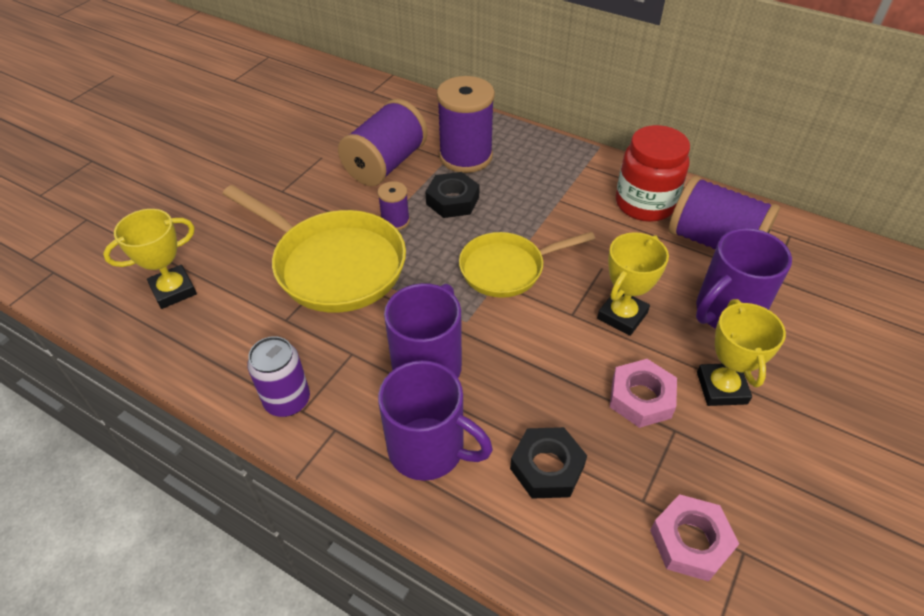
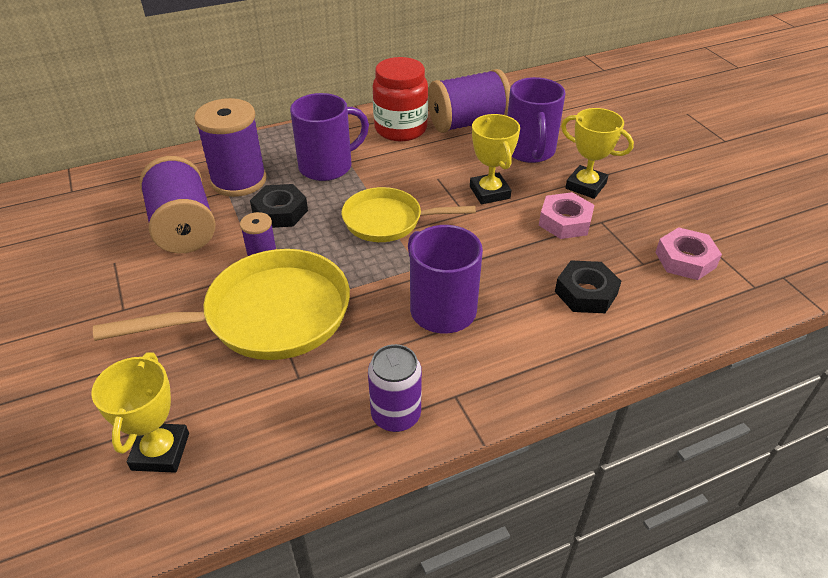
camera: 55 degrees left, 5 degrees down
purple mug [378,360,493,481] -> purple mug moved to [290,93,369,181]
yellow pan [459,232,595,298] -> yellow pan turned 75 degrees clockwise [342,187,476,242]

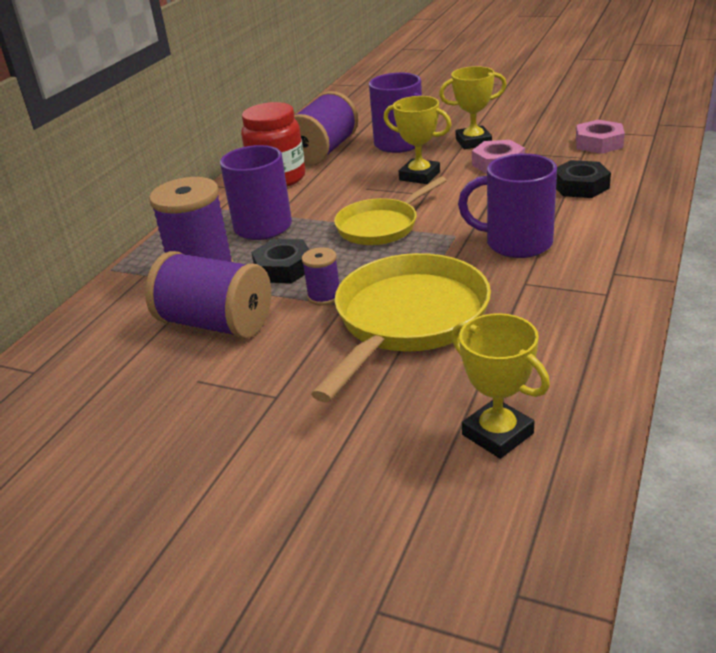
camera: 40 degrees left, 10 degrees down
purple can [368,344,422,432] -> none

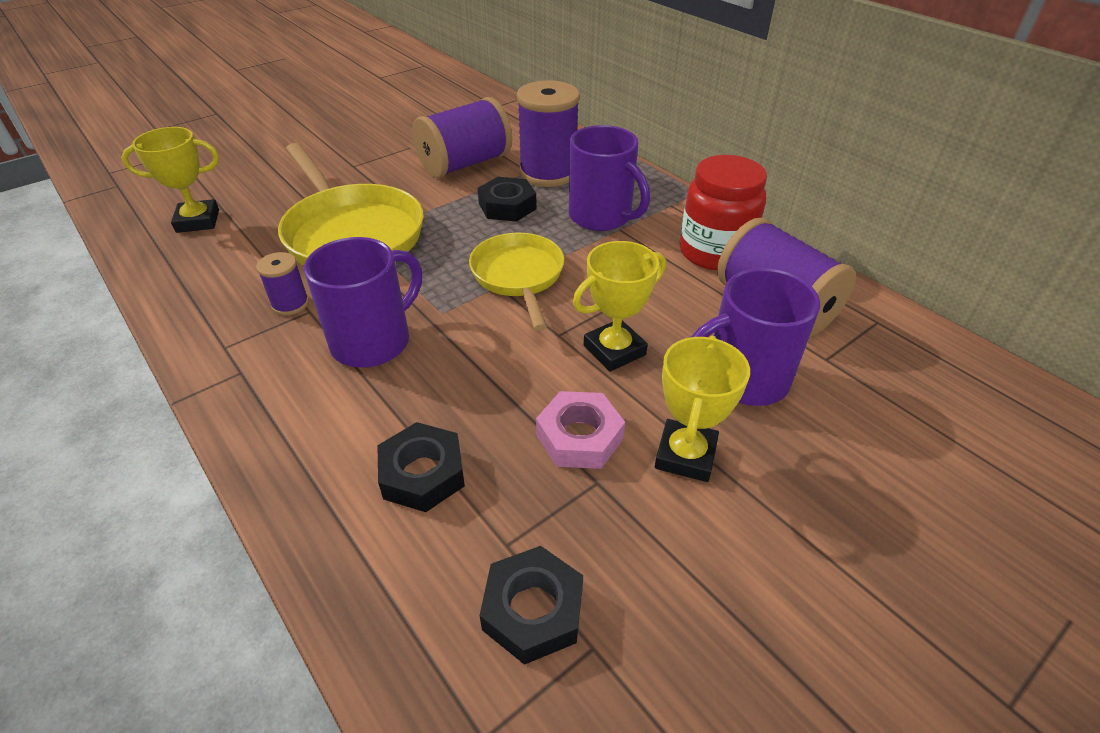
camera: 115 degrees right, 10 degrees up
purple spool [302,247,339,305] -> purple spool moved to [256,252,309,316]
pink nut [576,120,625,154] -> black nut [479,546,583,665]

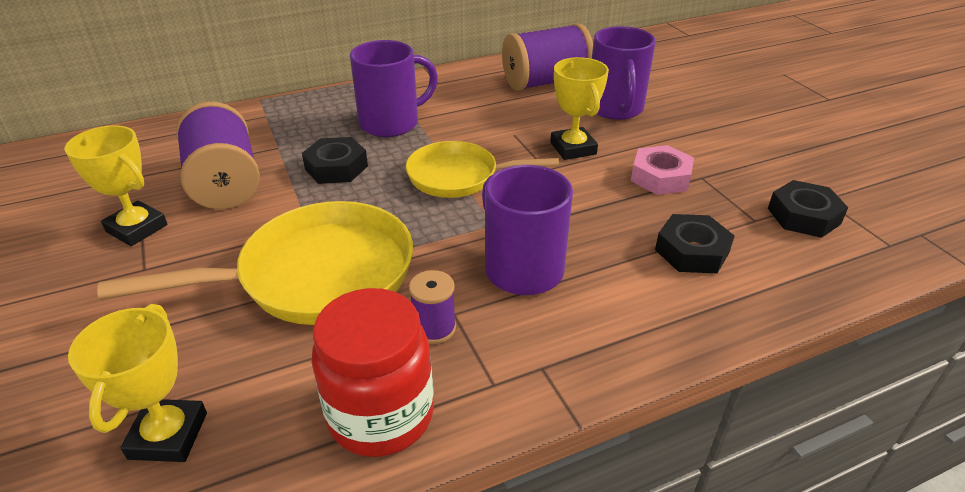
camera: 75 degrees left, 5 degrees down
purple spool [517,80,580,187] -> none
yellow trophy [655,336,750,482] -> yellow trophy moved to [65,125,168,246]
red jar [680,155,767,271] -> red jar moved to [312,288,434,457]

